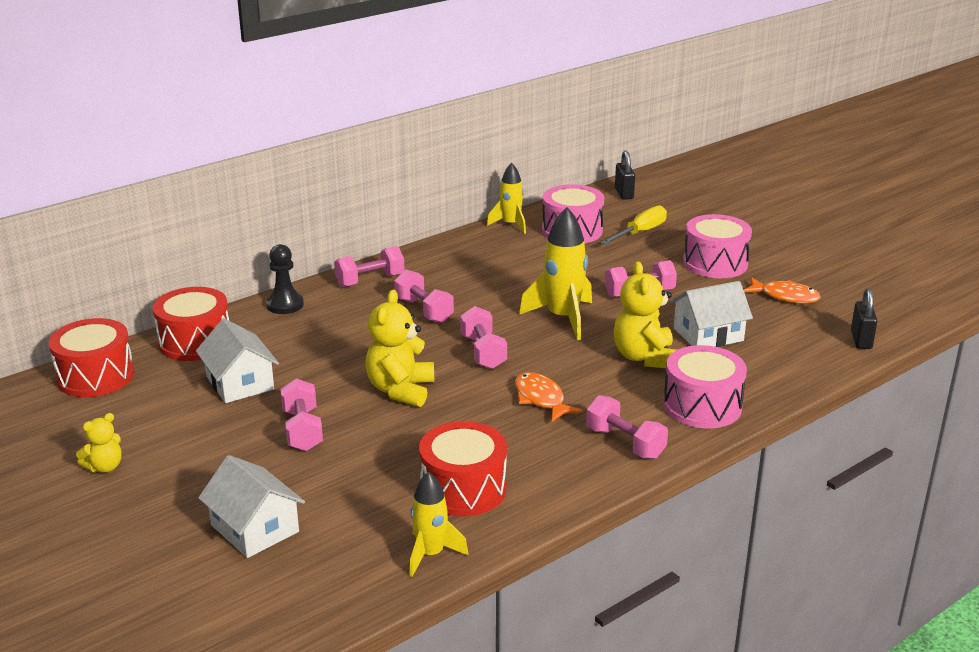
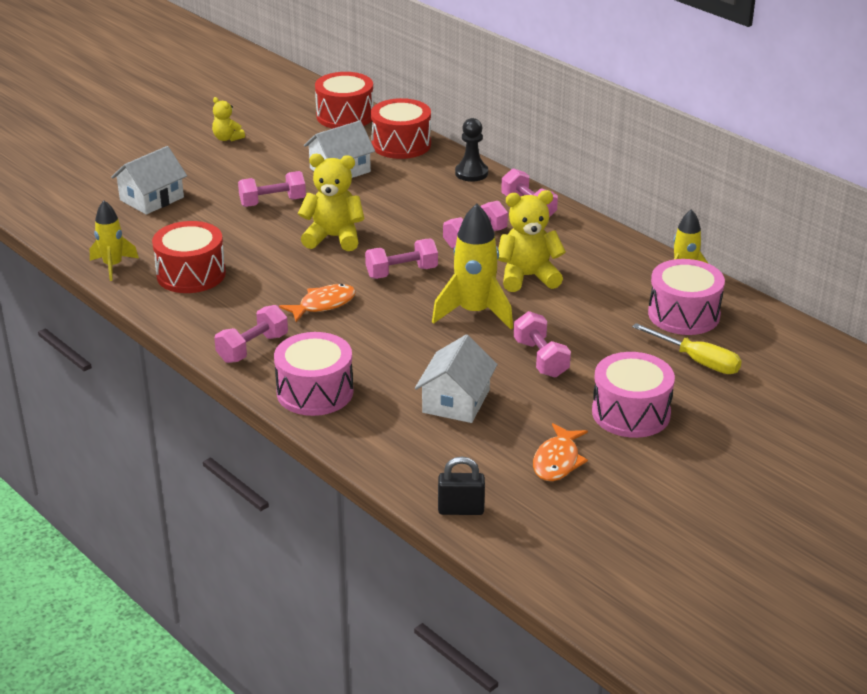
camera: 85 degrees right, 5 degrees up
yellow teddy bear [614,261,676,368] -> yellow teddy bear moved to [497,190,566,292]
black padlock [615,151,635,200] -> none
white house [670,281,753,347] -> white house turned 45 degrees clockwise [415,335,498,423]

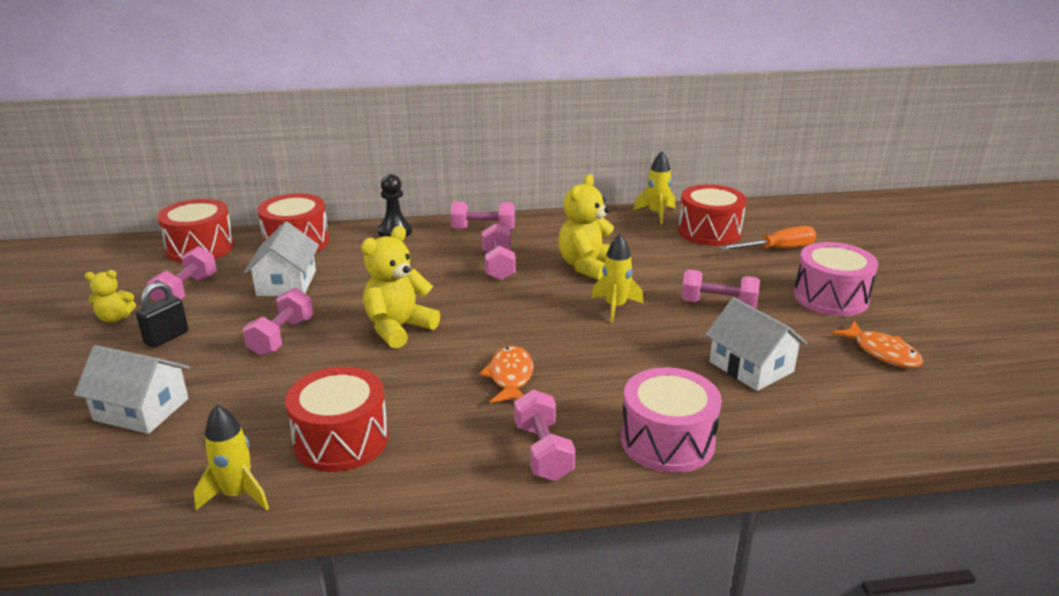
camera: 55 degrees left, 5 degrees down
white house [111,146,187,215] -> white house turned 60 degrees counterclockwise [74,345,190,434]
pink dumbbell [365,239,438,279] -> pink dumbbell moved to [147,246,217,301]
yellow rocket [432,203,513,329] -> yellow rocket [592,234,643,323], size x0.63
black padlock [438,456,485,515] -> black padlock moved to [136,282,188,348]
yellow screwdriver [632,323,742,374] -> orange screwdriver [719,226,816,250]
pink drum [648,259,725,335] -> red drum [678,184,746,246]

